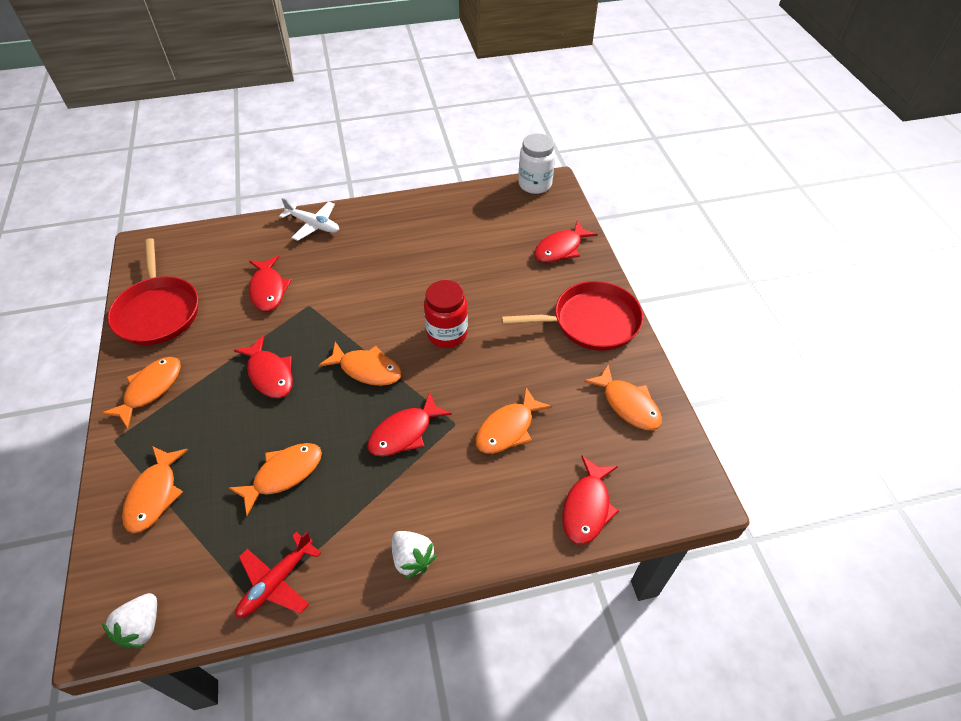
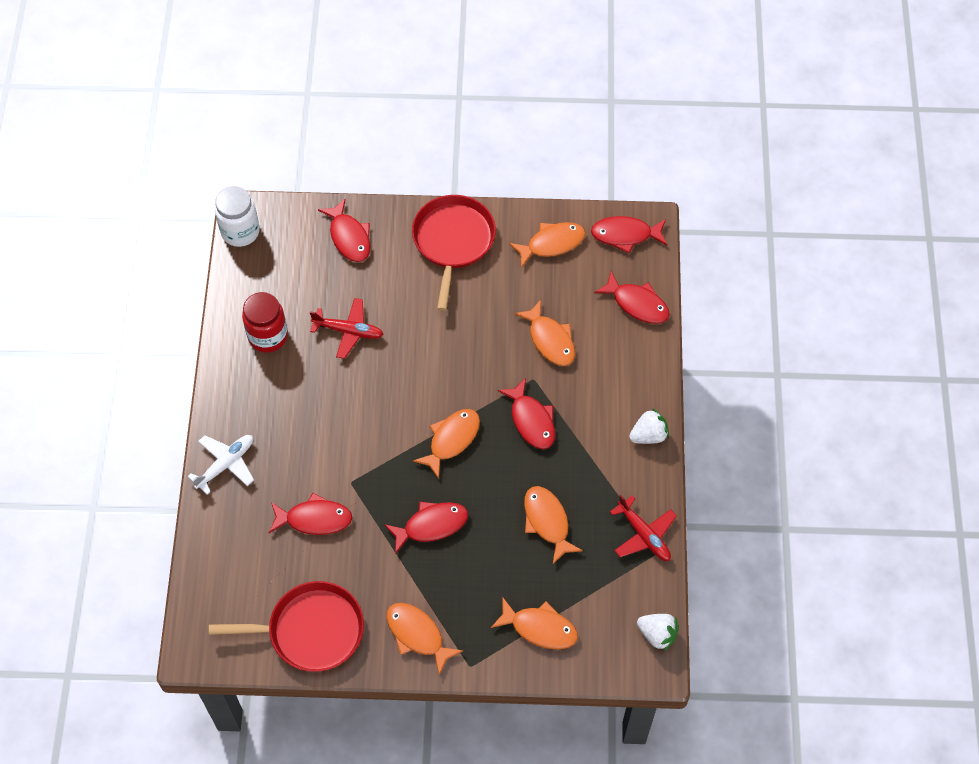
camera: 75 degrees left, 10 degrees up
red jar [424,280,468,348] -> red jar moved to [242,292,288,353]
none -> red plane [310,298,384,359]
none -> red fish [591,216,667,253]

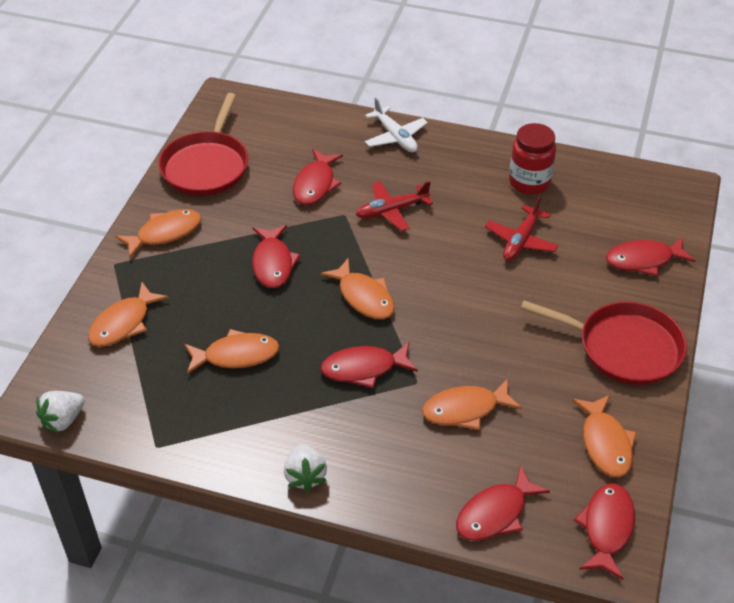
camera: 105 degrees right, 15 degrees down
white jar [215,186,260,247] -> none
red plane [610,495,677,561] -> red plane moved to [356,181,433,231]

